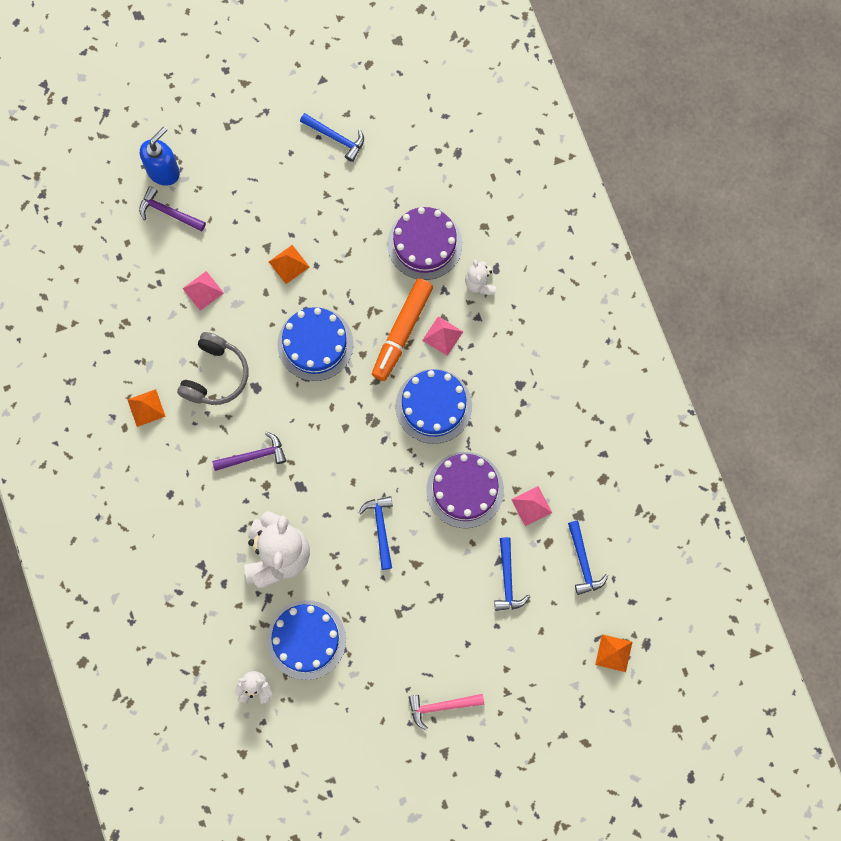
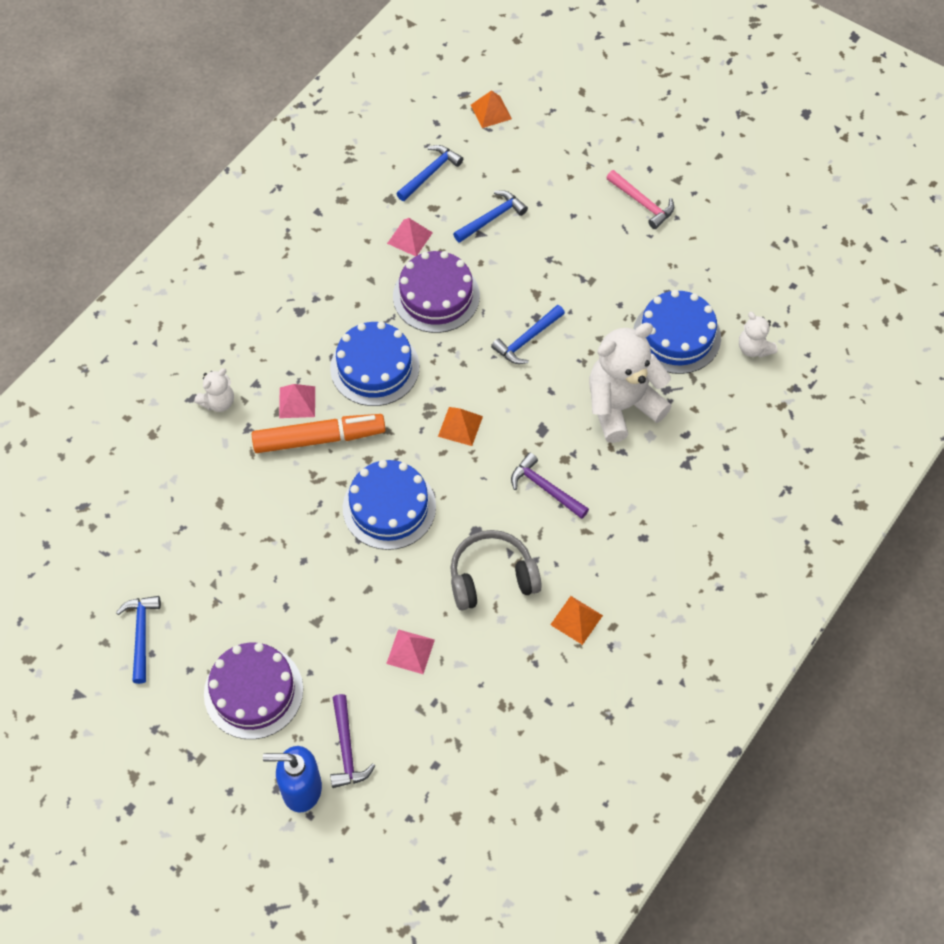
camera: 125 degrees left, 15 degrees down
orange pyramid [269,245,309,284] -> orange pyramid moved to [438,407,483,446]
purple cake [387,207,462,280] -> purple cake moved to [204,643,303,739]

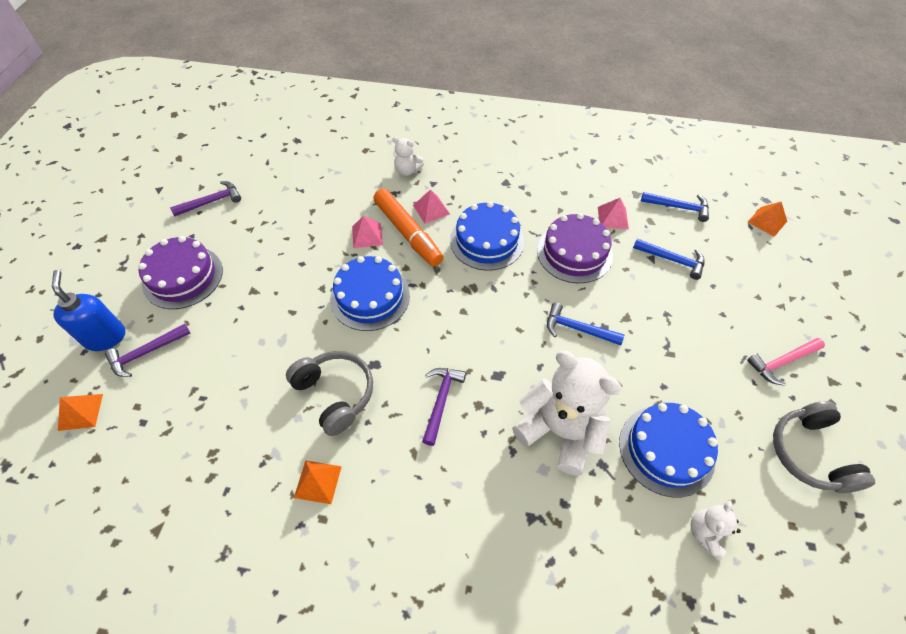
camera: 65 degrees right, 5 degrees down
blue hammer [116,596,161,684] -> purple hammer [170,181,241,216]
pink pyramid [386,629,435,674] -> pink pyramid moved to [352,216,383,248]
orange pyramid [438,407,483,446] -> orange pyramid moved to [58,394,103,431]
pink hammer [606,170,674,229] -> pink hammer turned 45 degrees clockwise [747,338,825,386]
none -> grey headphones [773,401,875,493]

